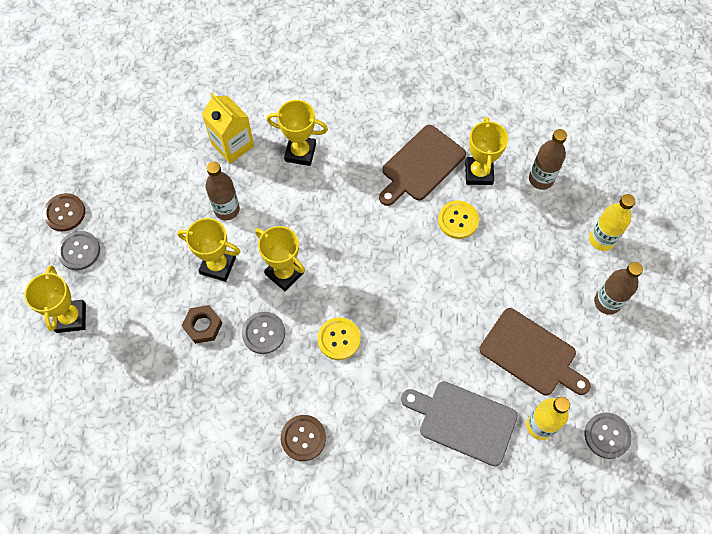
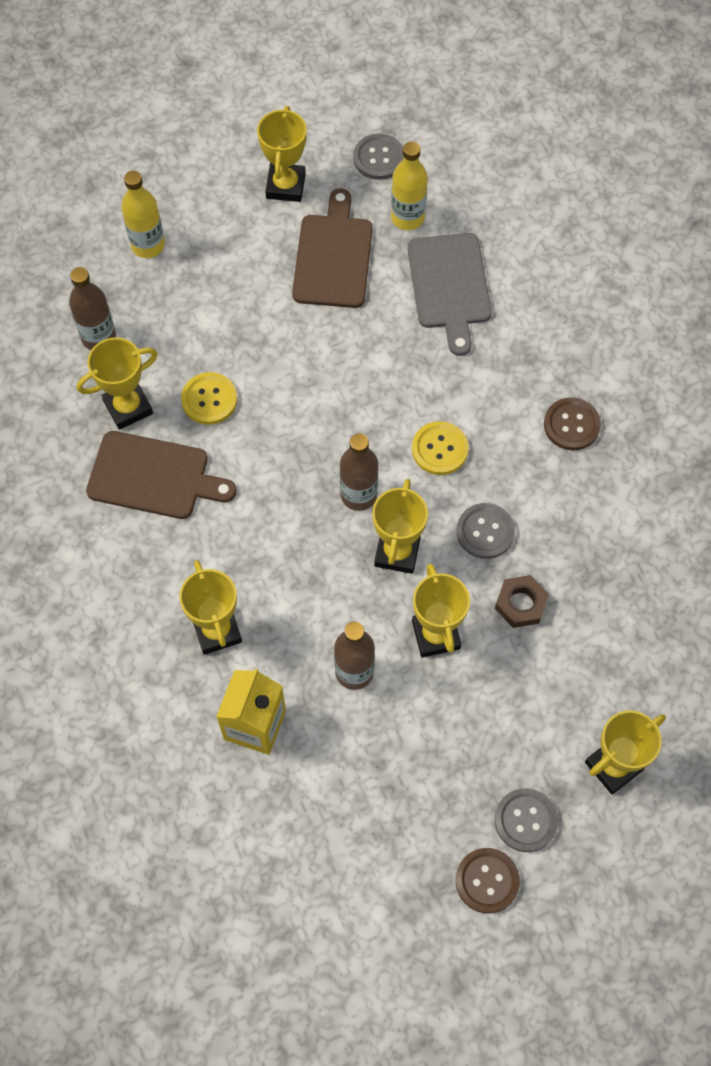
camera: 120 degrees left, 0 degrees up
brown bottle [594,262,643,315] -> brown bottle moved to [340,433,378,511]
none -> yellow trophy [257,106,307,202]

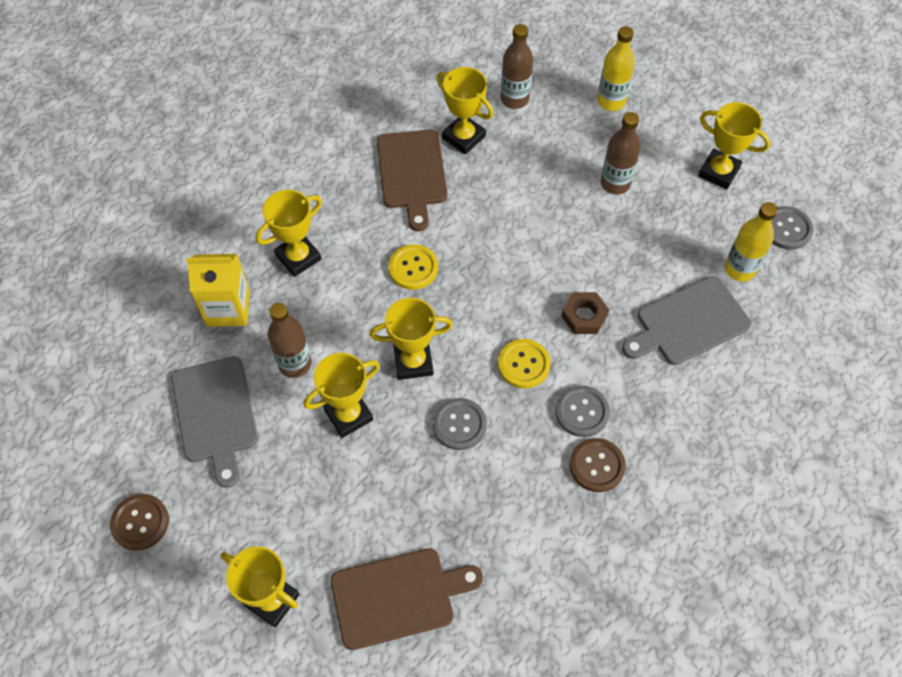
camera: 70 degrees right, 5 degrees down
yellow button [181,372,237,425] -> yellow button moved to [388,244,438,290]
yellow trophy [257,106,307,202] -> yellow trophy turned 45 degrees clockwise [698,102,771,189]
brown cutting board [292,188,373,308] -> brown cutting board moved to [331,548,483,650]
brown bottle [340,433,378,511] -> brown bottle moved to [601,112,641,194]
brown nut [495,575,549,628] -> brown nut moved to [561,292,609,334]
grey button [495,788,558,852] -> grey button moved to [555,385,610,437]
none -> grey cutting board [171,356,258,488]

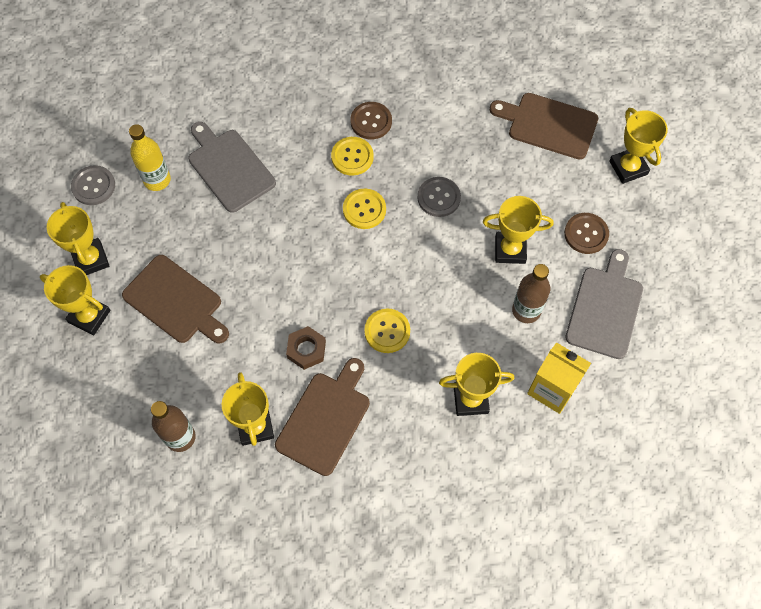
camera: 145 degrees left, 5 degrees up
brown button [110,494,169,551] -> brown button moved to [564,213,609,254]
yellow trophy [369,298,453,380] -> yellow trophy moved to [40,265,111,335]
grey button [555,385,610,437] -> yellow button [331,137,374,176]
brown nut [561,292,609,334] -> brown nut moved to [286,326,326,370]
yellow bottle [597,26,635,111] -> none
brown bottle [601,112,641,194] -> brown cutting board [122,255,229,344]
grey cutting board [622,276,751,365] -> grey cutting board turned 135 degrees counterclockwise [189,122,276,213]

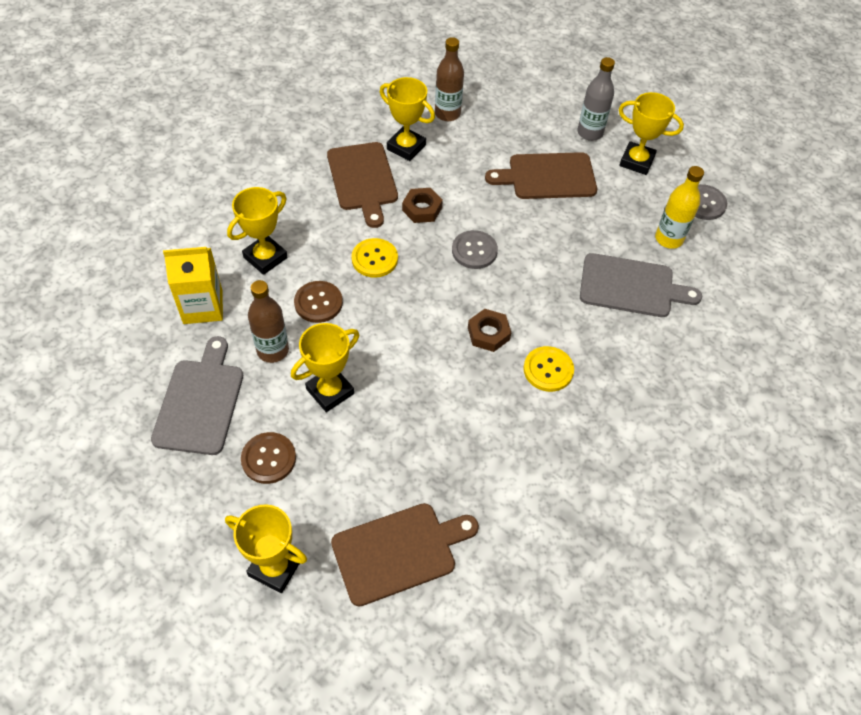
camera: 135 degrees right, 10 degrees down
yellow trophy [40,265,111,335] -> grey bottle [577,57,615,141]
yellow button [343,189,386,229] -> brown nut [468,309,511,352]
brown button [350,102,392,139] -> brown button moved to [294,281,343,323]
grey button [418,177,461,217] -> grey button moved to [452,230,498,269]
grey cutting board [565,249,643,359] -> grey cutting board turned 150 degrees counterclockwise [151,336,243,455]

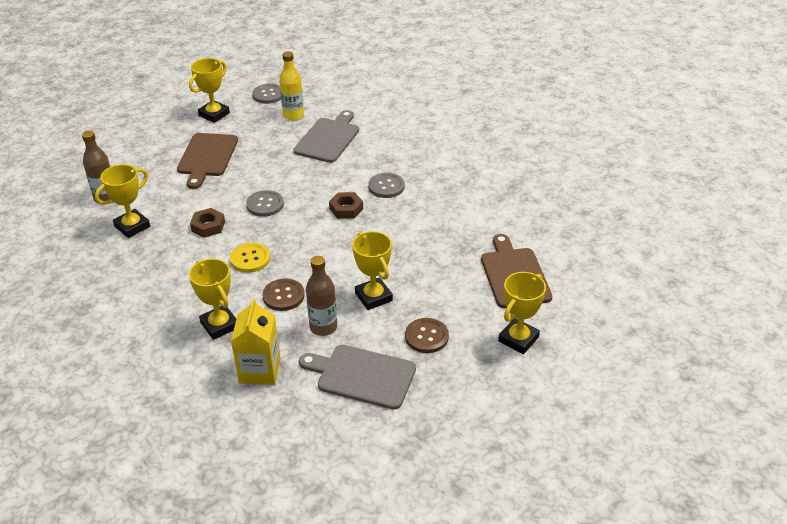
camera: 75 degrees left, 15 degrees down
brown cutting board [327,142,398,228] -> none
yellow button [523,346,574,392] -> grey button [368,173,405,198]
grey bottle [577,57,615,141] -> none

